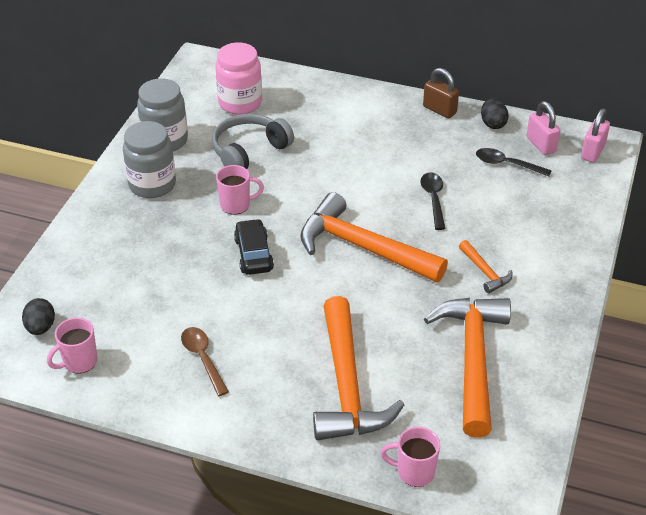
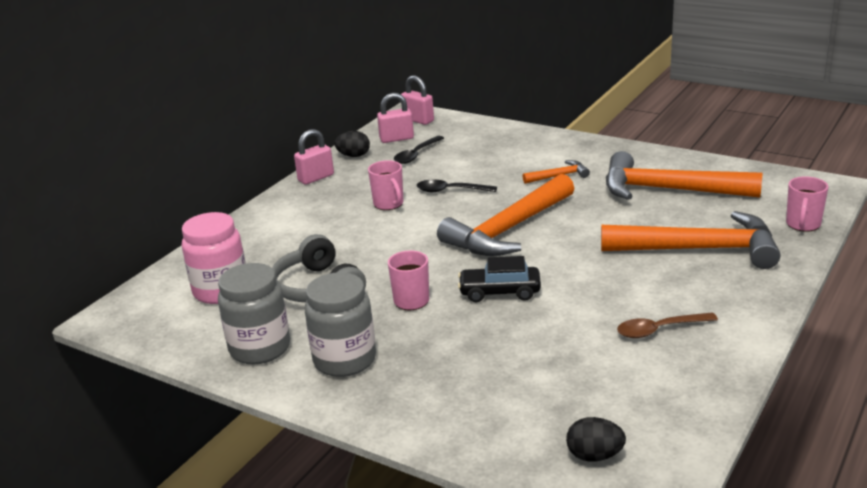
camera: 75 degrees left, 15 degrees down
pink mug [47,318,98,374] -> pink mug moved to [368,160,403,210]
brown padlock [423,68,459,118] -> pink padlock [294,129,334,185]

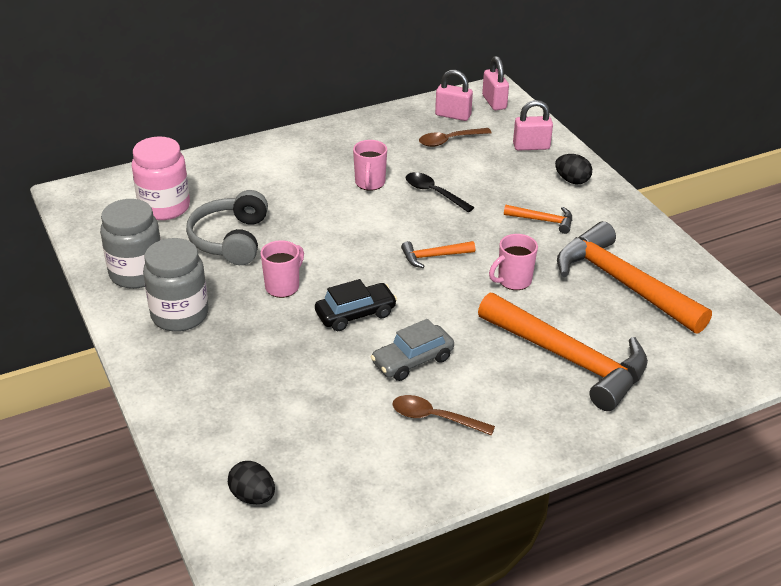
camera: 30 degrees right, 10 degrees up
pink padlock [294,129,334,185] -> pink padlock moved to [513,100,553,151]
black egg [334,131,370,157] -> black egg moved to [555,154,592,185]
black spoon [394,136,444,164] -> brown spoon [419,128,492,147]
orange hammer [437,174,574,256] -> orange hammer [401,241,475,268], size x0.44
black car [458,256,541,302] -> black car turned 120 degrees clockwise [315,279,397,331]
pink mug [786,176,828,232] -> pink mug moved to [489,234,538,290]
none -> grey car [371,319,454,381]

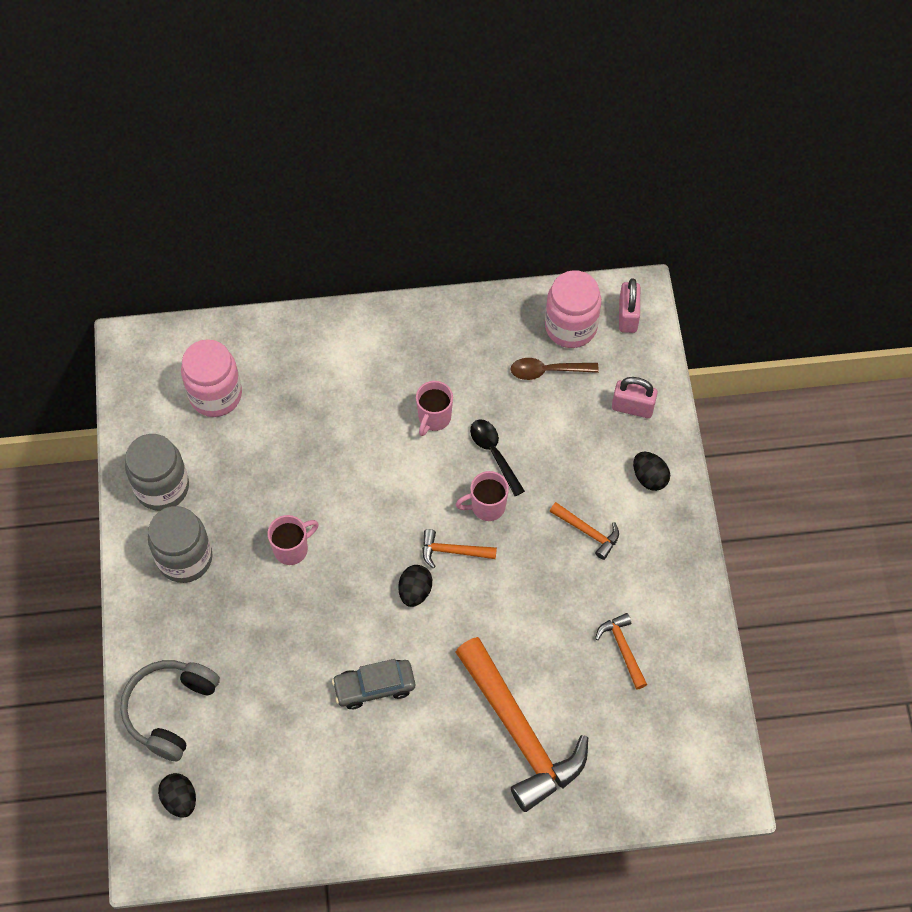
camera: 20 degrees right, 25 degrees up
grey headphones [186,190,268,265] -> grey headphones moved to [120,660,220,761]
black car [315,279,397,331] -> none
brown spoon [392,395,495,436] -> none
pink padlock [435,70,473,121] -> pink jar [545,270,601,348]
pink mug [489,234,538,290] -> pink mug moved to [456,471,509,521]
orange hammer [557,221,712,334] -> orange hammer [595,613,647,690], size x0.44
none -> black egg [398,565,432,607]

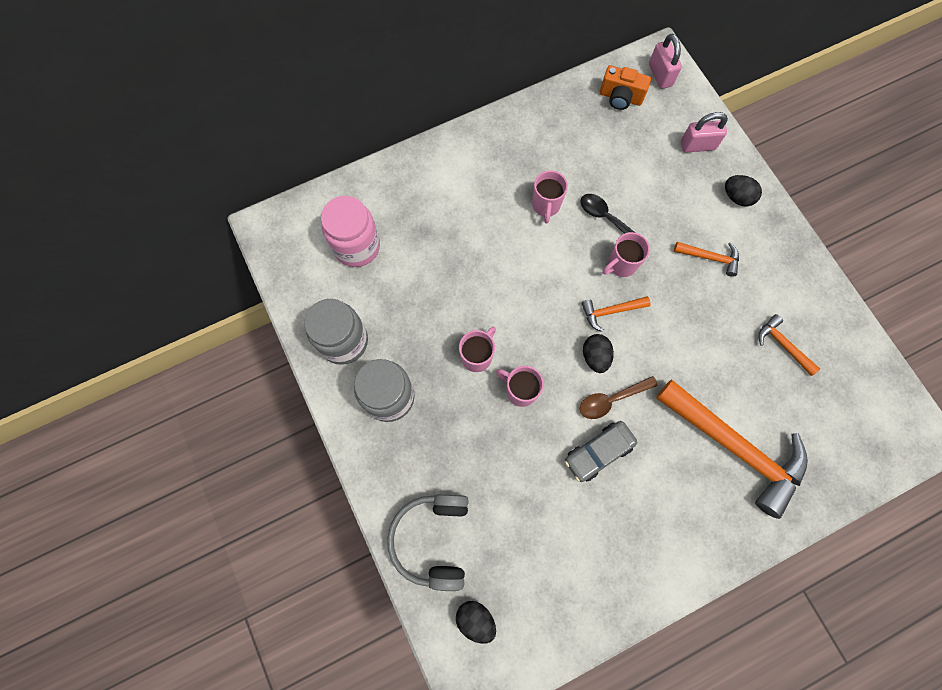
camera: 20 degrees left, 10 degrees up
brown spoon [510,358,599,380] -> brown spoon moved to [580,376,658,419]
pink jar [545,270,601,348] -> orange camera [600,65,651,110]
none -> pink mug [496,366,544,407]

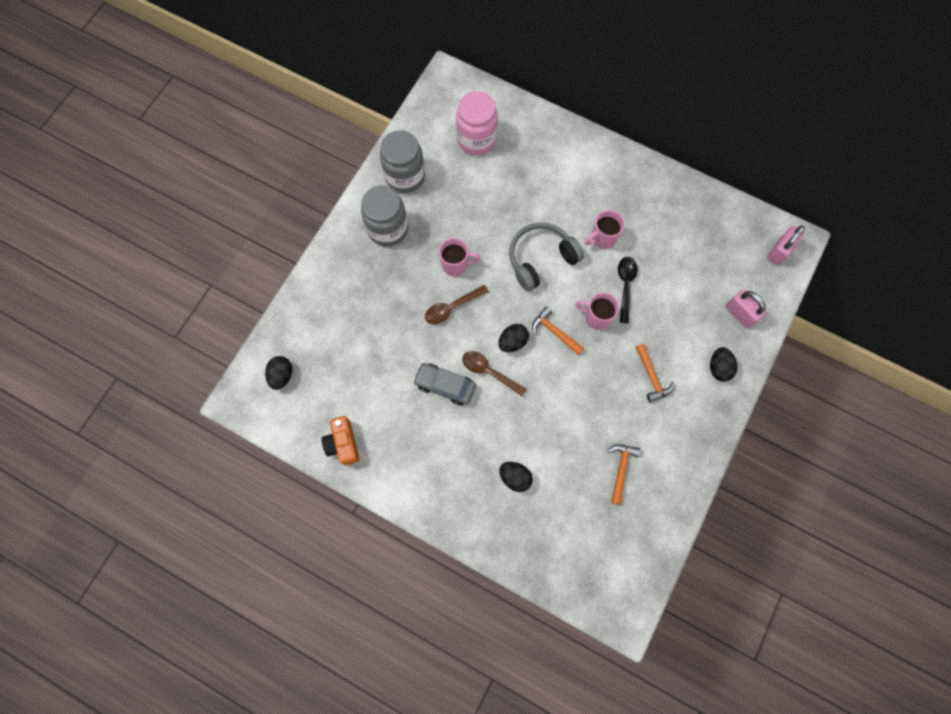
camera: 55 degrees right, 0 degrees up
grey headphones [387,494,469,591] -> grey headphones moved to [509,222,584,291]
pink mug [496,366,544,407] -> brown spoon [425,285,489,324]
orange camera [600,65,651,110] -> orange camera moved to [322,416,360,465]
orange hammer [656,380,808,519] -> black egg [499,462,533,492]

